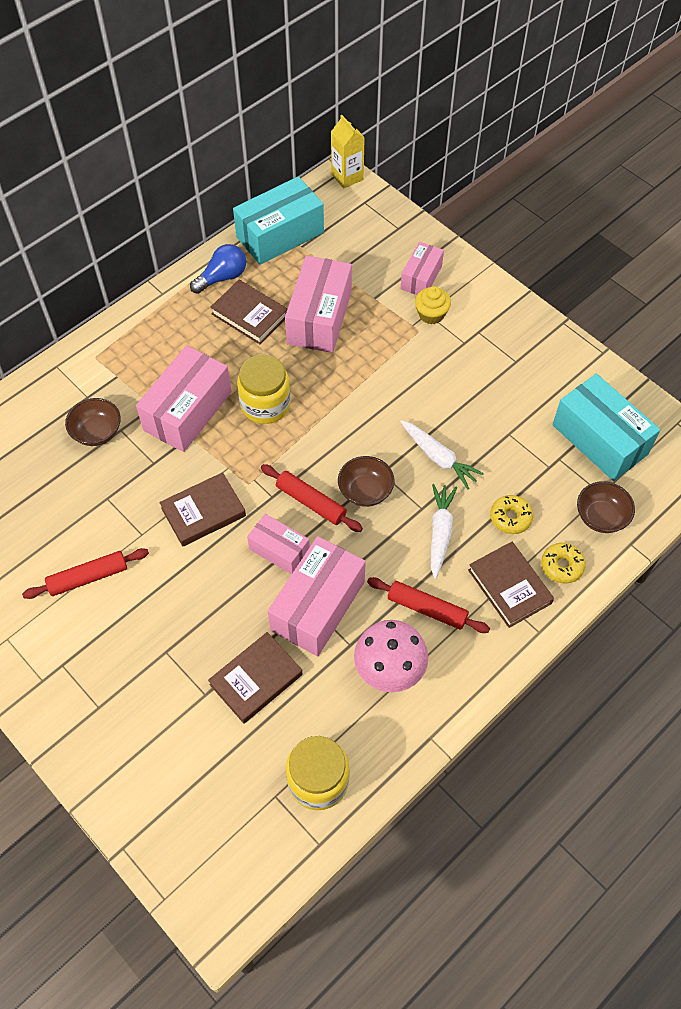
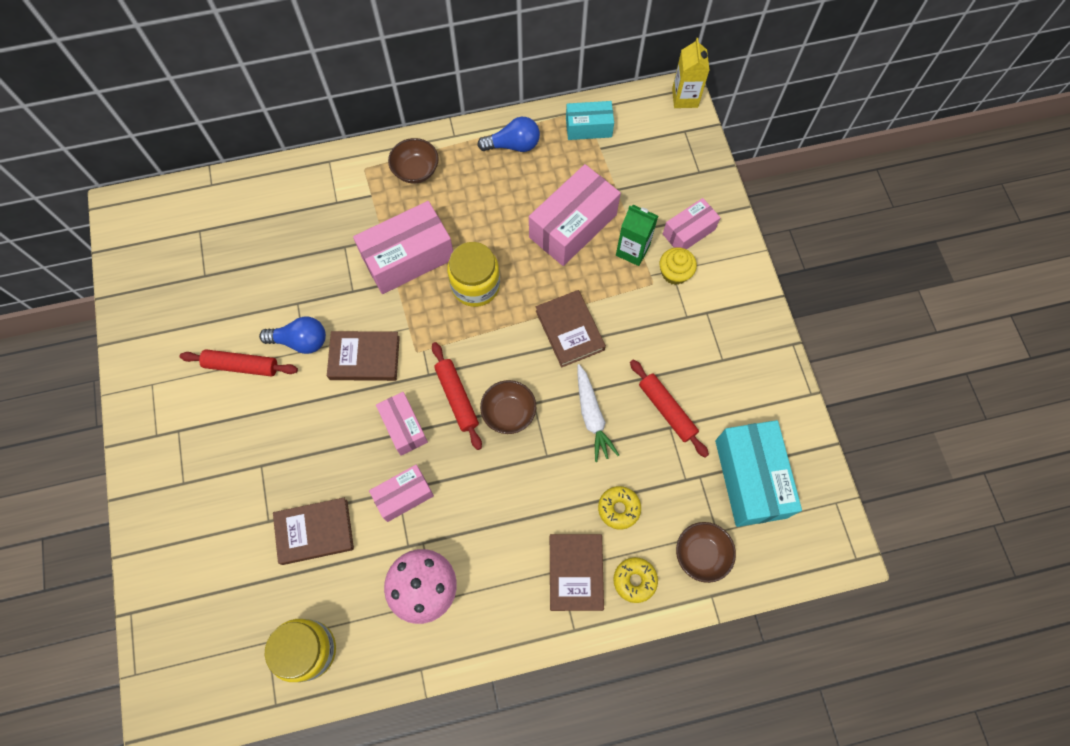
camera: 30 degrees right, 10 degrees up
brown bowl [65,398,121,446] -> brown bowl moved to [388,138,439,184]
brown book [210,280,287,344] -> brown book moved to [536,290,606,368]
turquoise box [233,176,324,265] -> turquoise box [566,101,614,140], size x0.58
pink box [268,536,366,656] -> pink box [369,465,434,522], size x0.58
red rolling pin [367,577,490,633] -> red rolling pin moved to [630,360,709,457]
white carrot [431,484,457,579] -> none
none -> blue light bulb [259,317,326,354]
none -> green carton [616,205,658,266]

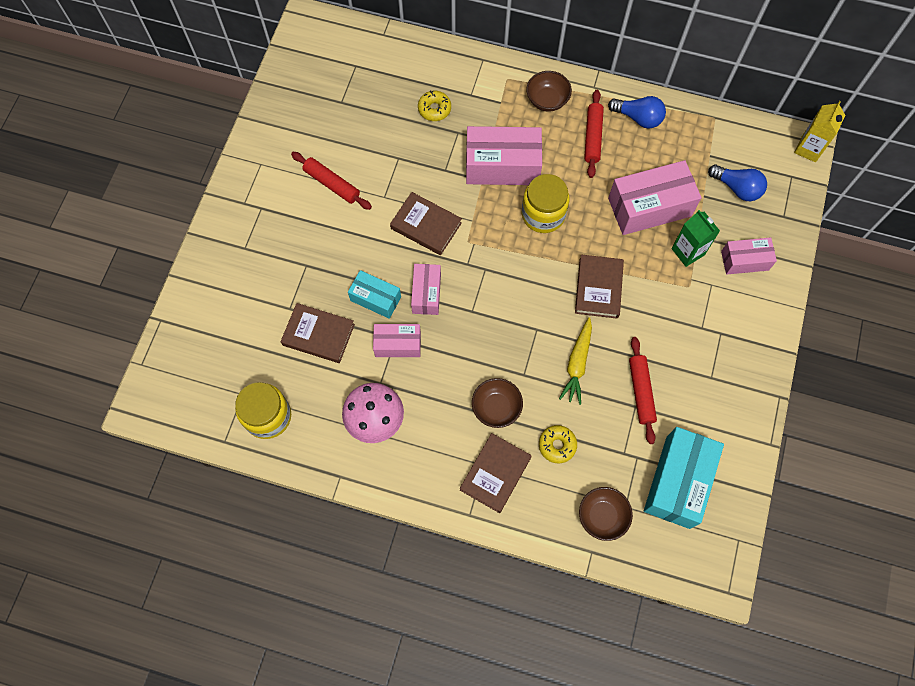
camera: 30 degrees right, 0 degrees up
blue light bulb [259,317,326,354] -> blue light bulb moved to [708,165,767,201]
red rolling pin [432,342,482,450] -> red rolling pin moved to [584,90,604,178]
brown bowl [480,380,536,434] -> brown bowl moved to [472,378,523,428]
turquoise box [566,101,614,140] -> turquoise box moved to [348,270,401,319]
white carrot [577,364,619,462] -> yellow carrot [559,317,592,405]
yellow donut [613,557,658,603] -> yellow donut moved to [418,90,451,121]
yellow cupcake [660,247,697,285] -> none

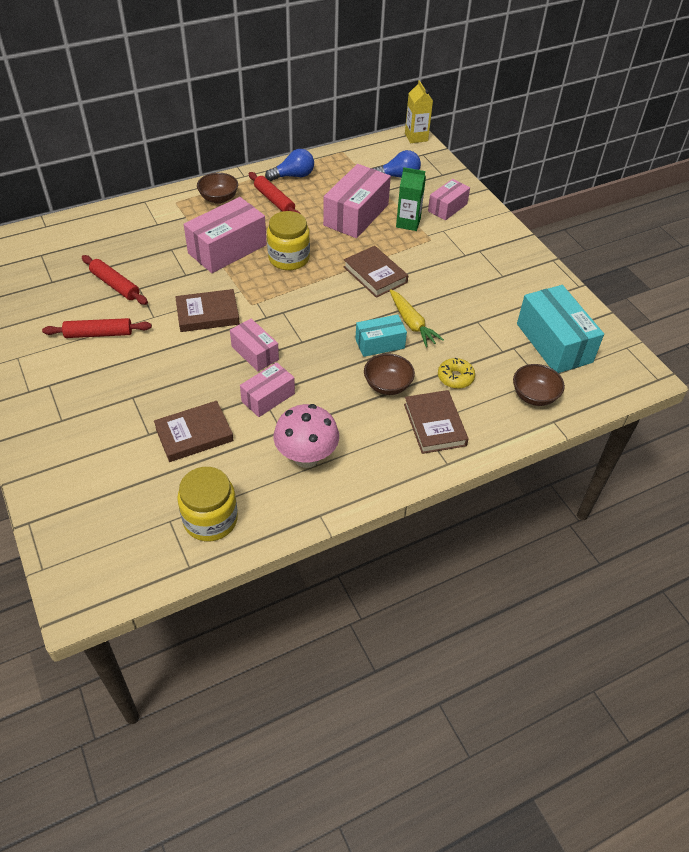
camera: 45 degrees left, 20 degrees down
turquoise box [348,270,401,319] -> turquoise box moved to [355,314,407,357]
yellow donut [418,90,451,121] -> none
red rolling pin [629,337,657,444] -> red rolling pin moved to [82,255,148,305]

